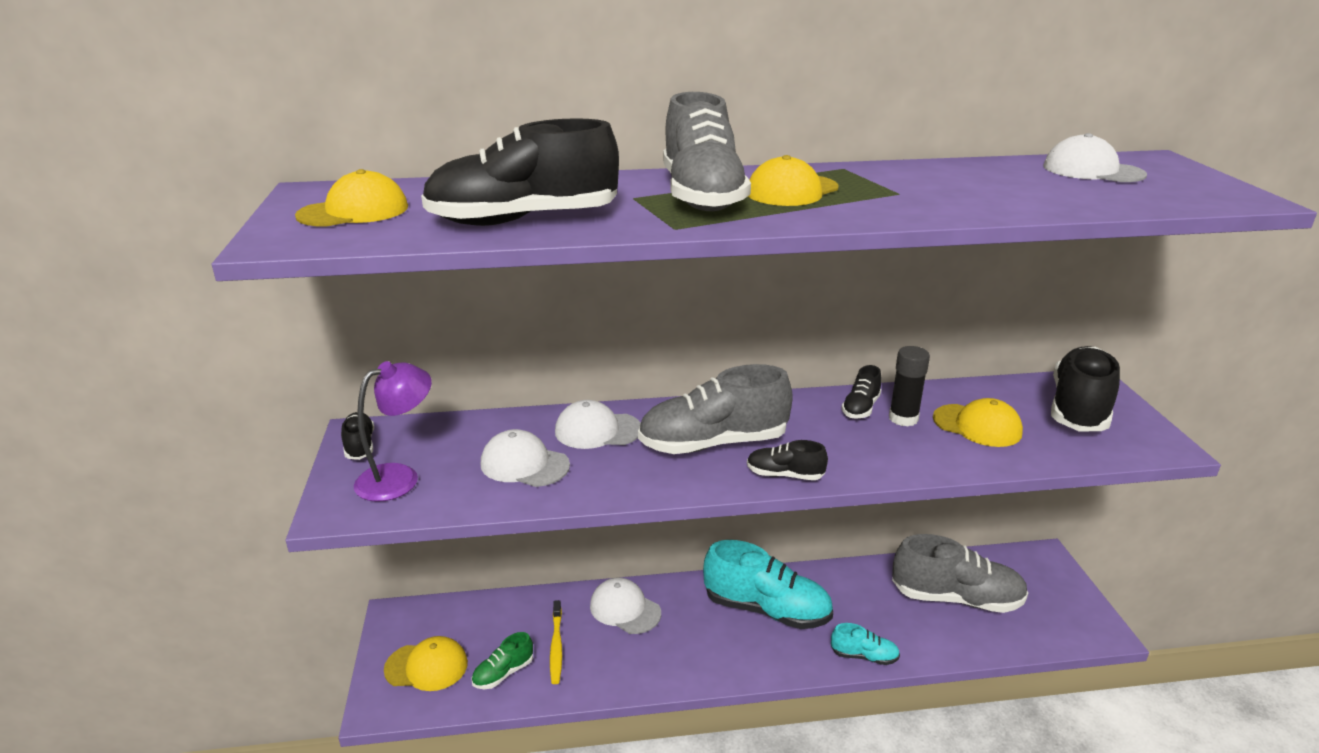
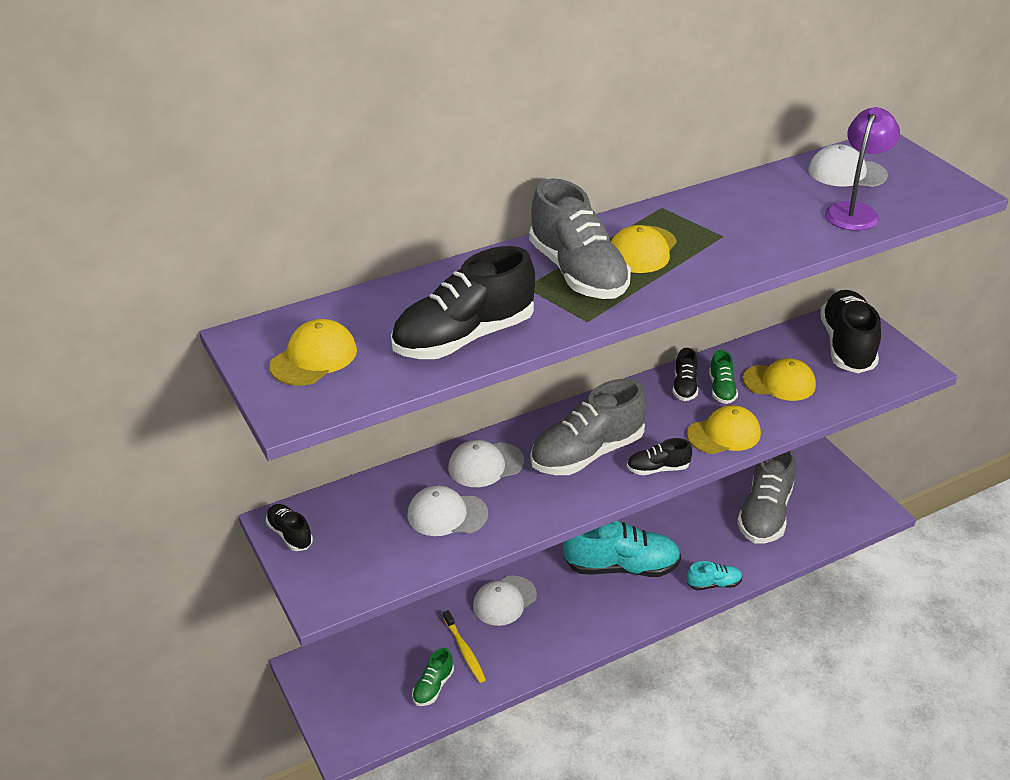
camera: 20 degrees left, 10 degrees up
purple lamp [354,361,432,502] -> purple lamp moved to [825,107,900,231]
yellow cap [384,636,468,691] -> yellow cap moved to [687,405,761,454]
white cap [590,578,661,634] -> white cap turned 60 degrees counterclockwise [473,576,537,626]
black glue stick [889,346,930,426] -> green shoe [709,350,738,404]
grey shoe [892,534,1029,613] -> grey shoe turned 120 degrees clockwise [737,450,796,544]

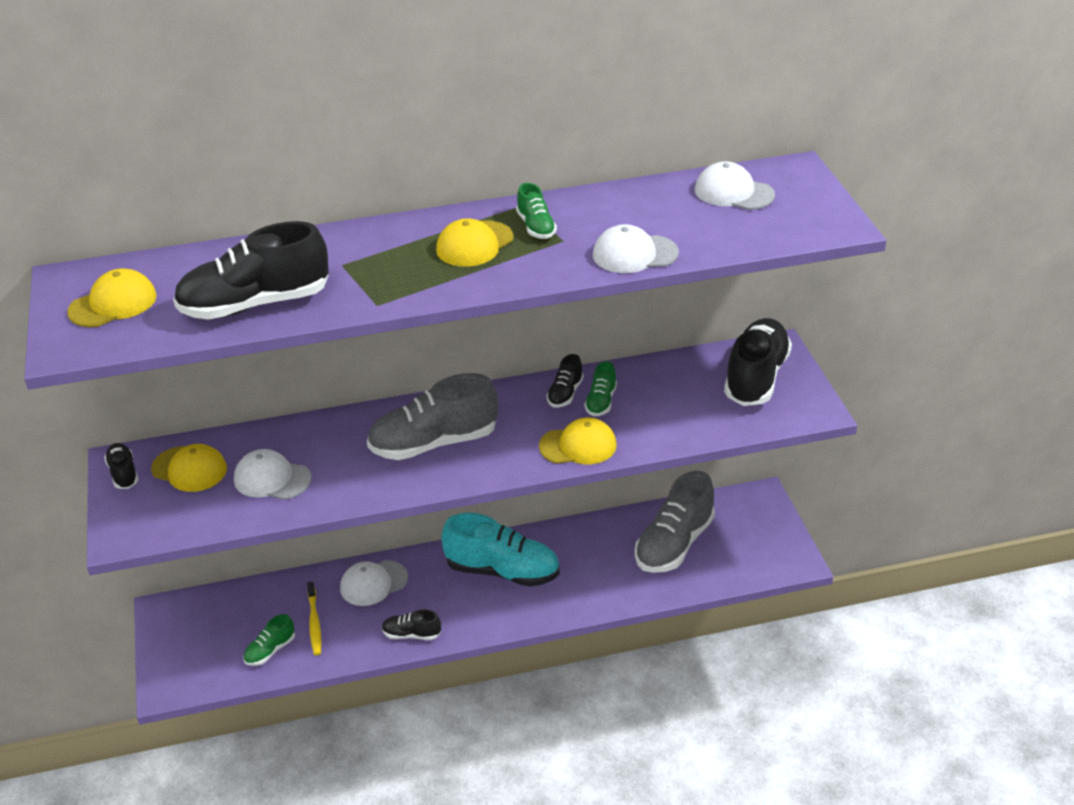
camera: 15 degrees right, 0 degrees up
white cap [448,440,524,487] -> white cap moved to [593,224,679,273]
grey shoe [529,178,631,299] -> none
black shoe [627,438,692,475] -> black shoe moved to [382,610,441,640]
turquoise shoe [687,561,743,590] -> none
yellow cap [743,358,816,401] -> yellow cap moved to [151,444,227,492]
purple lamp [825,107,900,231] -> none
none -> green shoe [516,183,557,239]

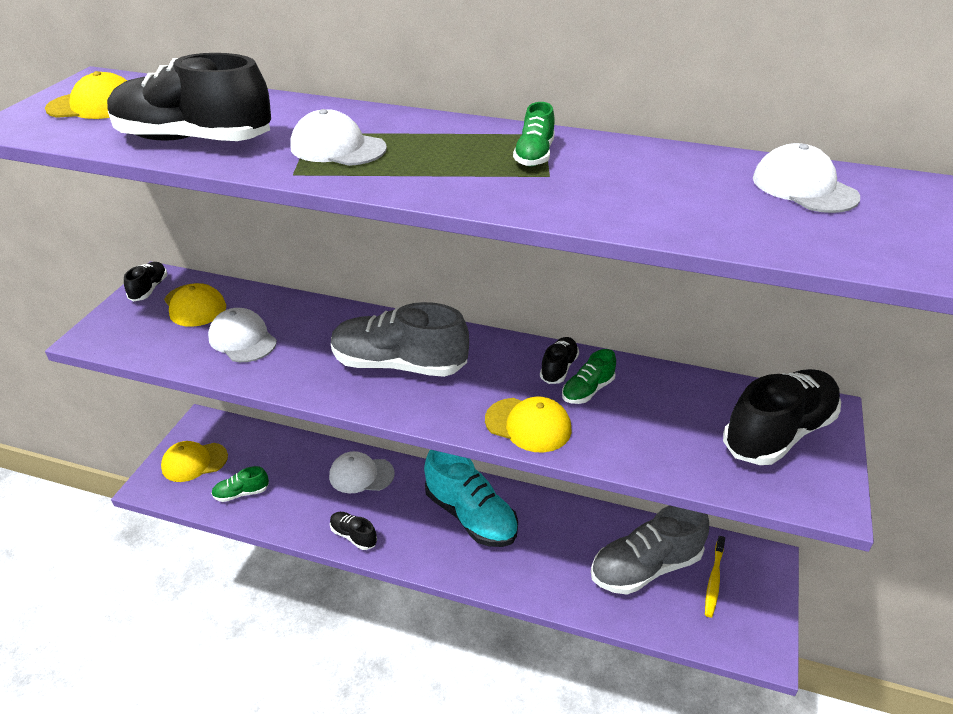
camera: 30 degrees right, 0 degrees up
yellow toothbrush [307,582,321,655] -> yellow toothbrush moved to [705,536,725,618]
yellow cap [436,218,514,267] -> yellow cap moved to [161,441,228,482]
black shoe [547,354,584,407] -> black shoe turned 150 degrees clockwise [540,337,579,384]
white cap [593,224,679,273] -> white cap moved to [290,109,387,166]

